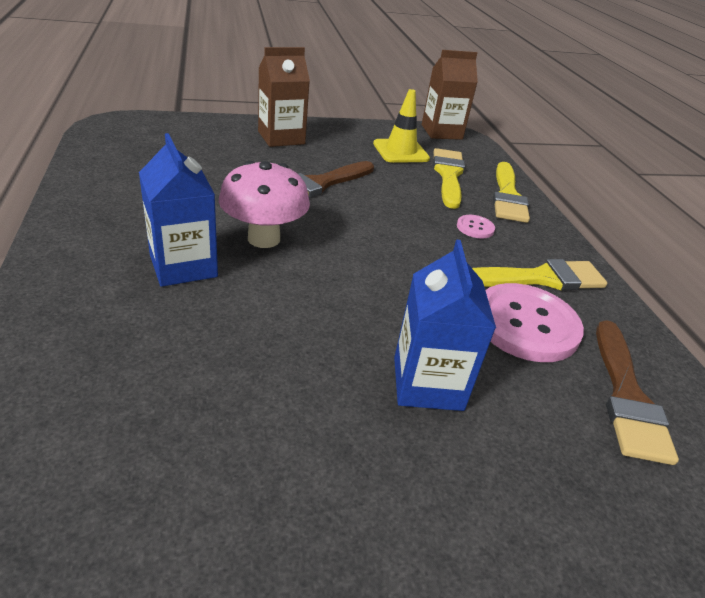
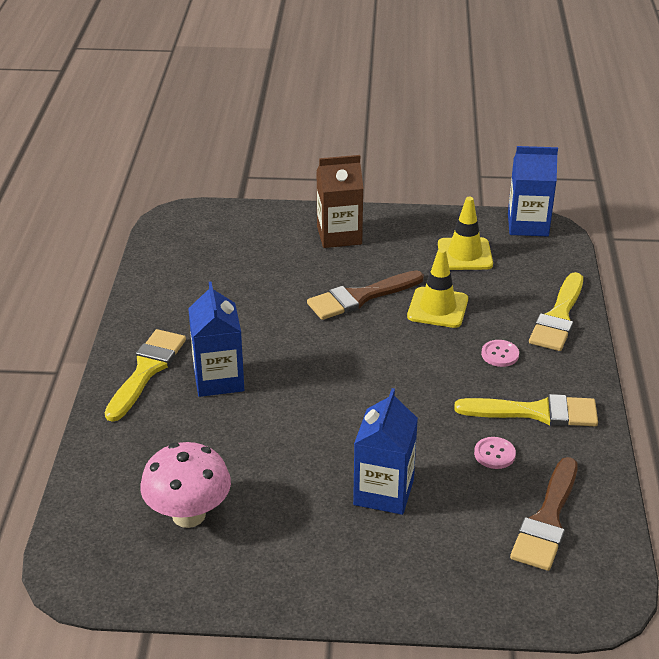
camera: 20 degrees right, 0 degrees up
pink mushroom [219,161,310,248] -> pink mushroom moved to [140,442,231,528]
brown carton [422,50,478,140] -> blue carton [508,146,558,236]
yellow brush [433,148,465,209] -> yellow brush moved to [105,329,186,422]
pink button [485,283,584,362] -> pink button [474,437,516,469], size x0.45
none -> yellow traffic cone [407,248,468,328]

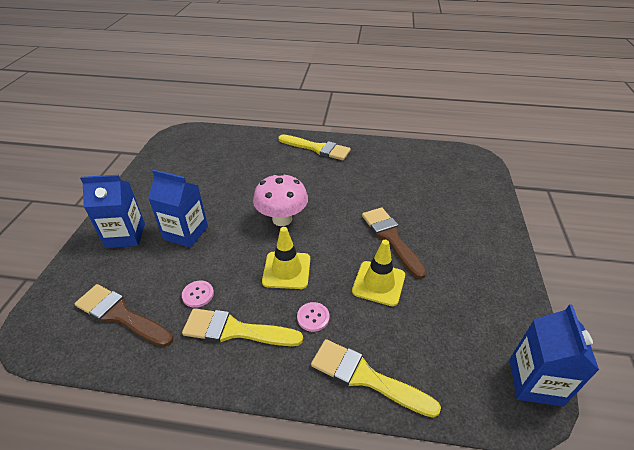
camera: 95 degrees right, 5 degrees up
pink mushroom [140,442,231,528] -> pink mushroom moved to [253,173,308,226]
blue carton [188,282,244,397] -> blue carton moved to [80,175,145,248]
brown carton [317,155,364,248] -> none
yellow traffic cone [438,197,493,270] -> yellow traffic cone moved to [262,227,310,289]
yellow brush [454,394,598,426] -> yellow brush turned 90 degrees clockwise [182,308,303,346]

